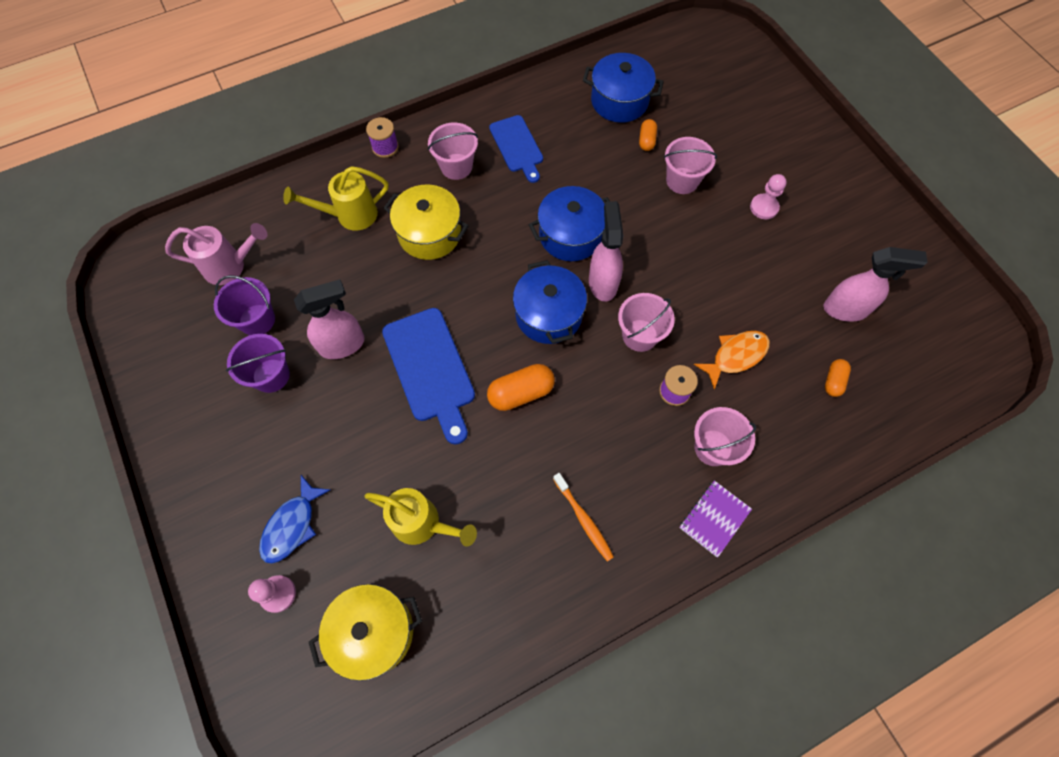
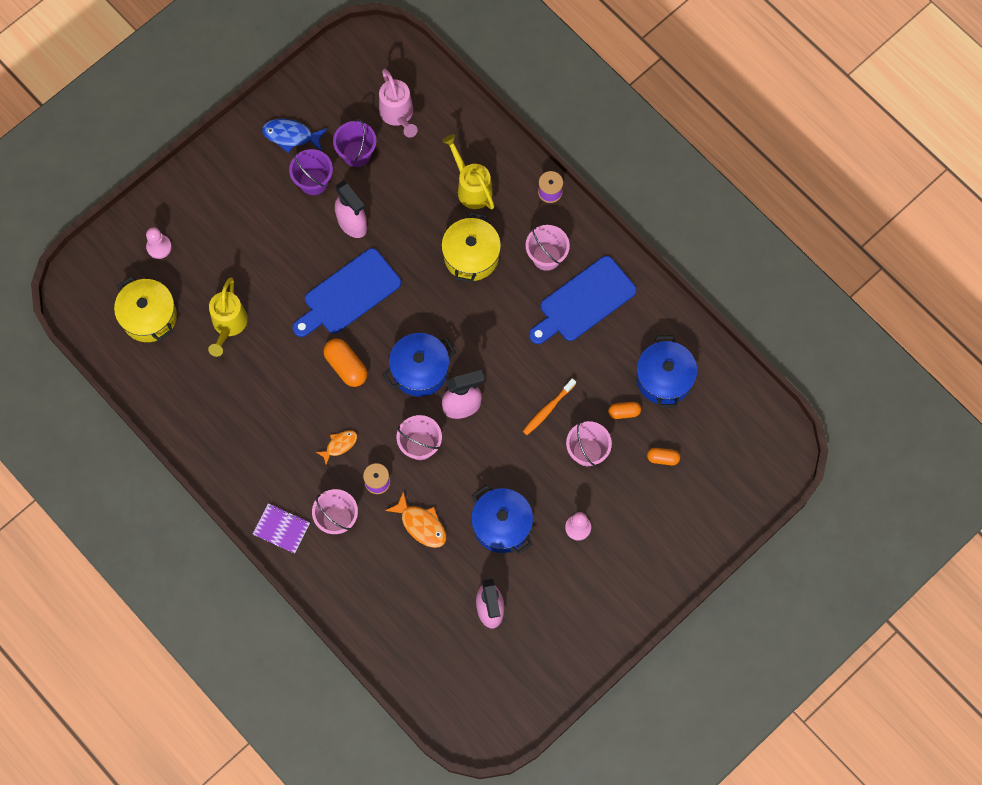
camera: 75 degrees right, 5 degrees up
blue fish [259,475,330,564] -> blue fish moved to [262,119,327,153]
blue cutting board [489,115,543,183] -> blue cutting board [529,256,637,344], size x1.53
blue pot [529,186,610,261] -> blue pot moved to [471,485,533,555]
orange toothbrush [553,473,614,562] -> orange toothbrush moved to [523,378,576,435]
orange capsule [825,359,851,397] -> orange capsule moved to [647,448,680,466]
none -> orange fish [316,430,357,465]

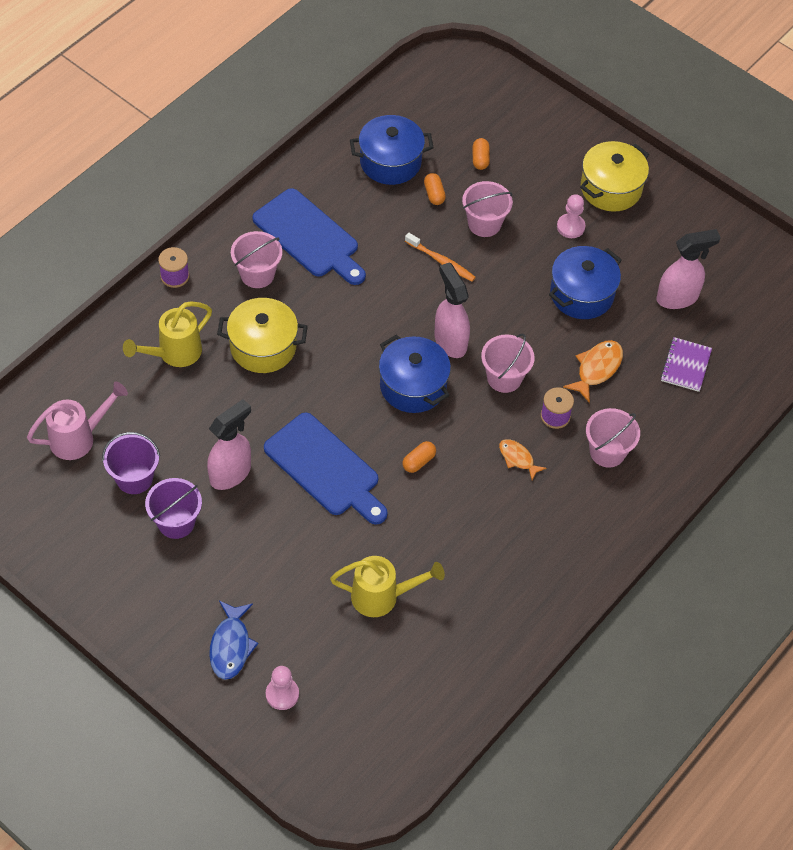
camera: 100 degrees left, 15 degrees down
yellow pot [114,276,177,342] -> yellow pot moved to [580,141,649,212]
purple notebook [253,503,310,554] -> purple notebook moved to [661,337,712,392]
blue fish [262,119,327,153] -> blue fish moved to [209,601,259,680]
orange capsule [323,339,368,387] -> orange capsule [403,441,436,473], size x0.59

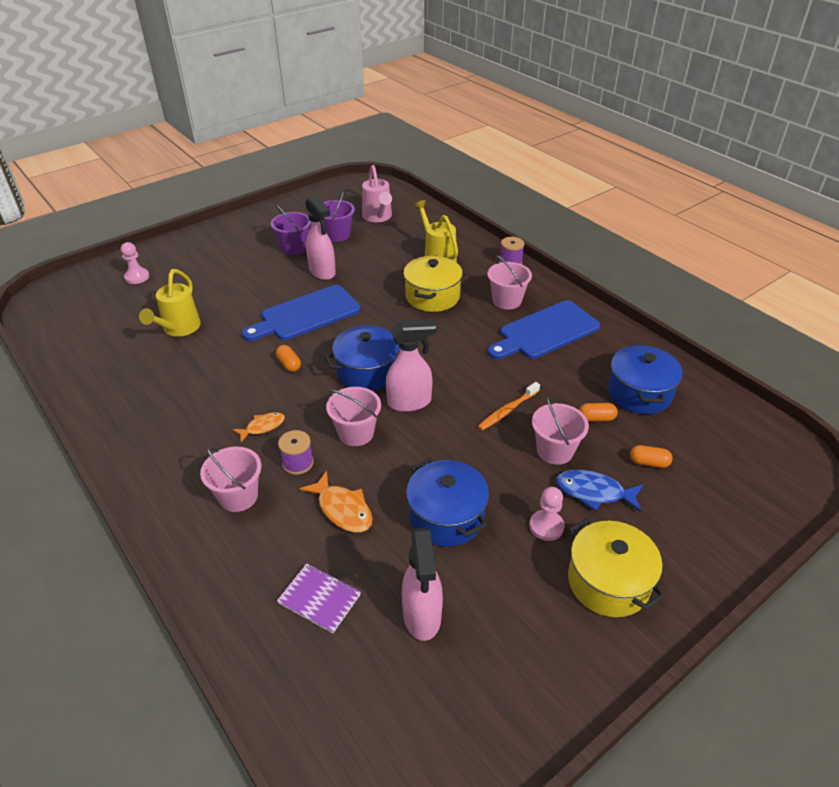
camera: 105 degrees right, 15 degrees down
blue fish [209,601,259,680] -> blue fish moved to [556,470,643,512]

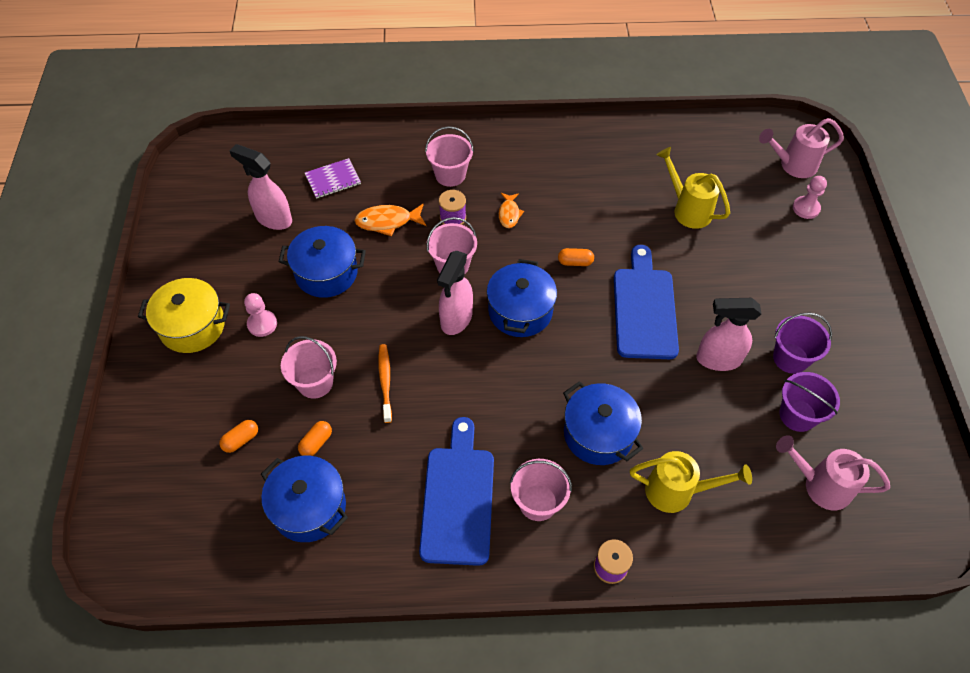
camera: 125 degrees right, 15 degrees up
yellow pot [403,255,463,312] -> blue pot [563,381,643,465]
blue fish [556,470,643,512] -> none
none -> pink watering can [759,118,844,178]

